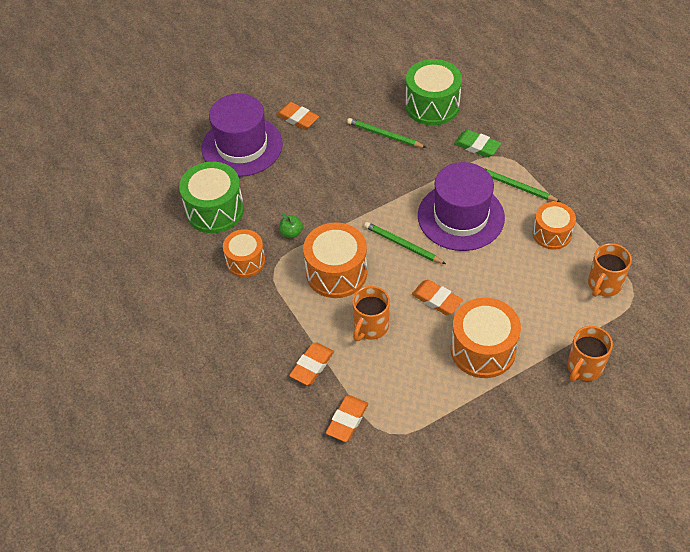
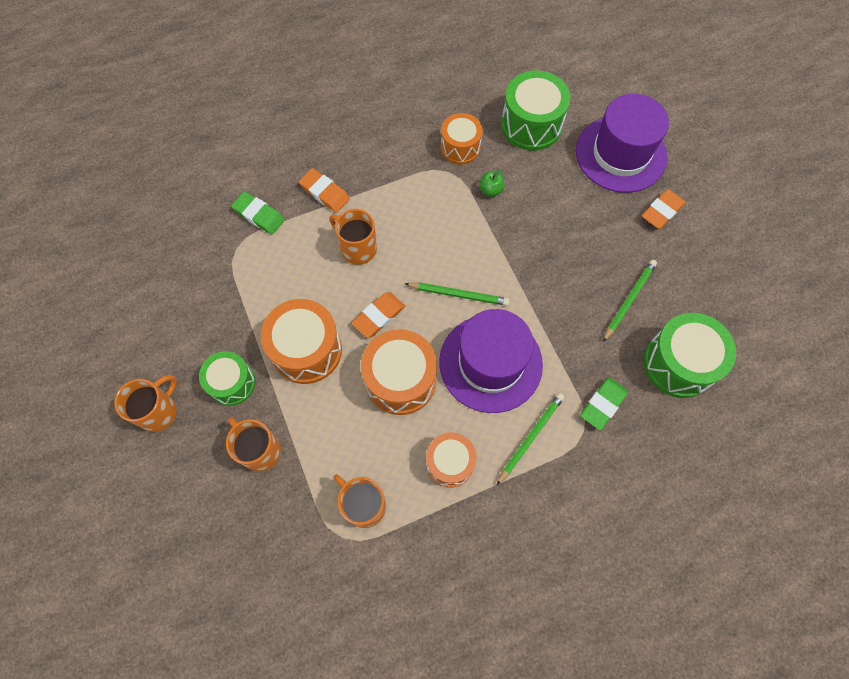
camera: 95 degrees right, 15 degrees up
orange drum [303,222,367,298] -> orange drum moved to [361,329,437,415]
orange eraser [326,395,368,442] -> green eraser [231,191,285,235]
green pencil [364,222,446,264] -> green pencil turned 60 degrees clockwise [404,282,510,306]
none -> orange mug [115,375,177,432]
none -> green drum [199,351,255,406]

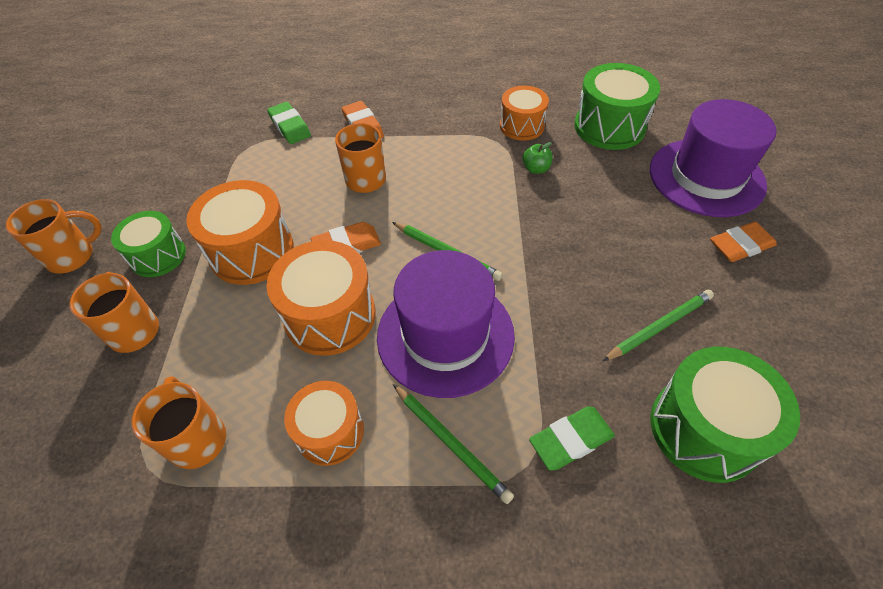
camera: 25 degrees right, 15 degrees down
green pencil [496,393,565,486] -> green pencil turned 75 degrees clockwise [393,384,514,504]

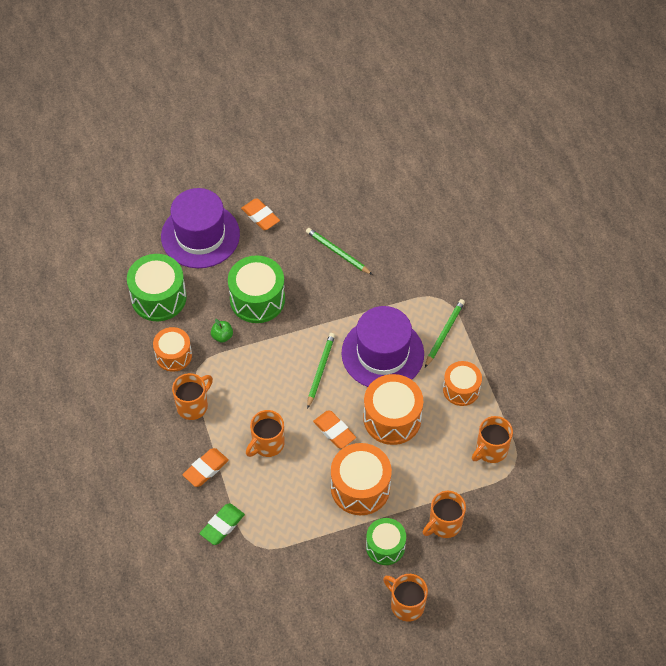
camera: 110 degrees left, 5 degrees up
green eraser [529,406,615,470] -> none
green drum [651,347,800,483] -> green drum moved to [228,255,285,323]
none -> orange mug [172,373,213,420]

